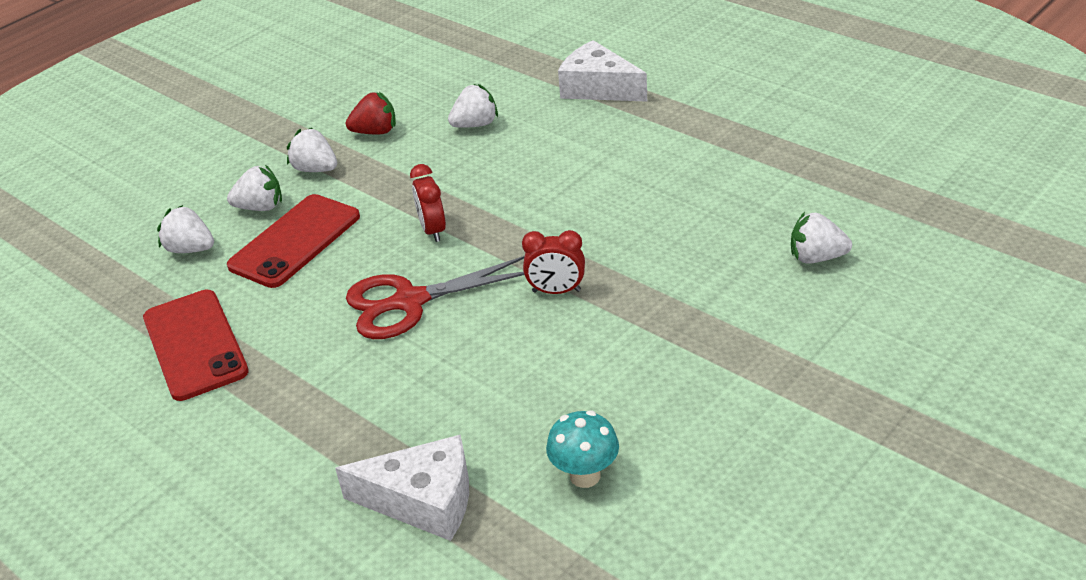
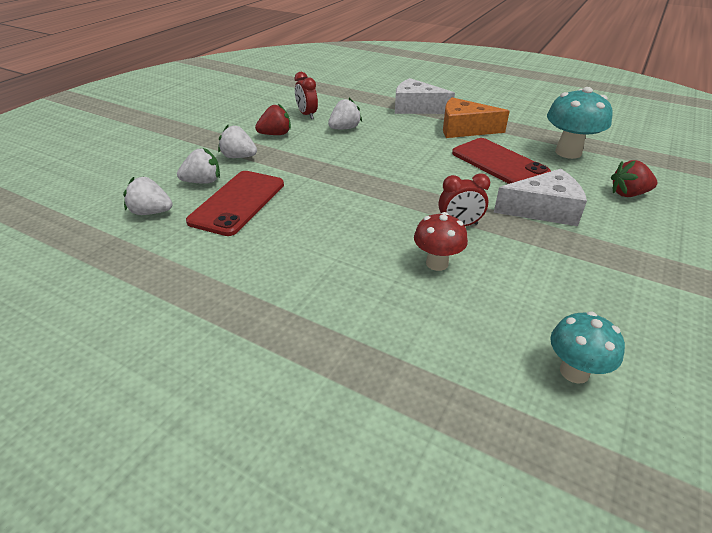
camera: 15 degrees left, 0 degrees up
red phone [143,290,249,401] -> red phone moved to [452,138,551,184]
white cheese [335,435,469,541] -> white cheese moved to [494,169,587,226]
red scissors [346,256,524,339] -> none
red clock [410,164,446,242] -> red clock moved to [294,72,318,119]
white strawberry [791,212,852,264] -> red strawberry [611,160,657,197]
none -> red mushroom [414,212,468,271]
none -> orange cheese [443,97,510,138]
none -> turquoise mushroom [547,87,613,159]

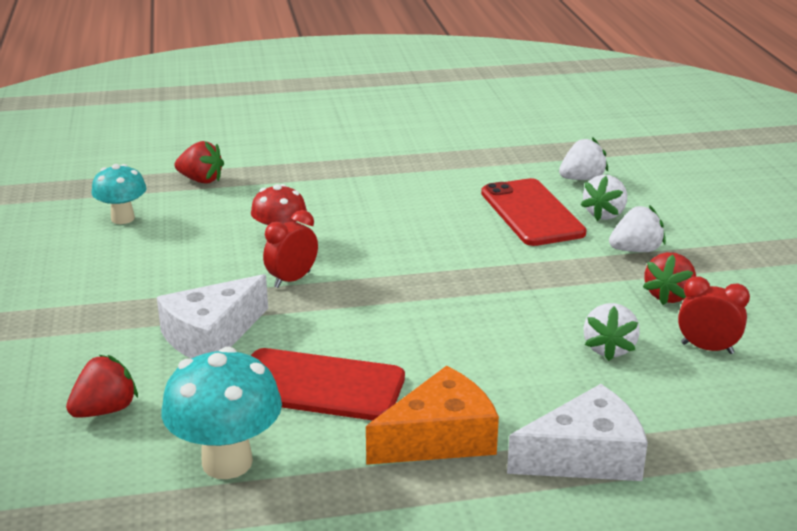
camera: 140 degrees right, 10 degrees down
none -> red strawberry [175,141,224,184]

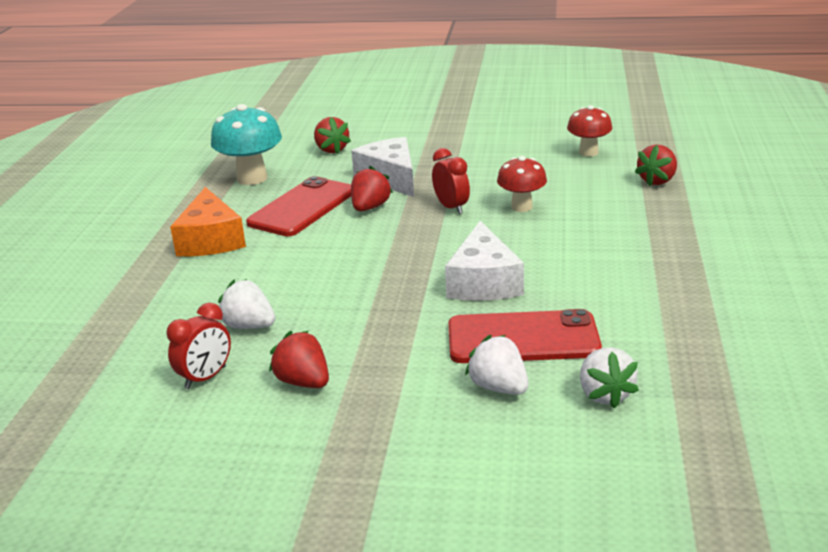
camera: 110 degrees right, 0 degrees up
turquoise mushroom [92,164,147,224] -> red mushroom [567,105,612,157]
white cheese [507,384,648,481] -> white cheese moved to [445,221,524,301]
white strawberry [609,205,666,252] -> none
none -> red strawberry [351,166,393,211]

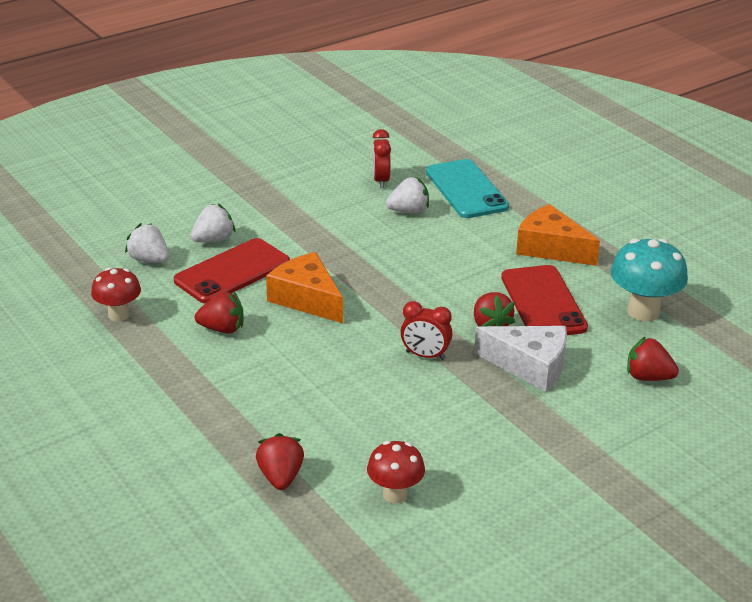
camera: 135 degrees right, 5 degrees up
red strawberry [269,331,329,388] -> red strawberry moved to [195,292,244,334]
white cheese [445,221,524,301] -> orange cheese [266,252,343,323]
white strawberry [465,335,529,395] -> white strawberry turned 45 degrees counterclockwise [191,204,235,242]
red mushroom [497,156,547,212] -> red mushroom moved to [91,268,141,321]
none -> turquoise phone [426,159,509,218]

